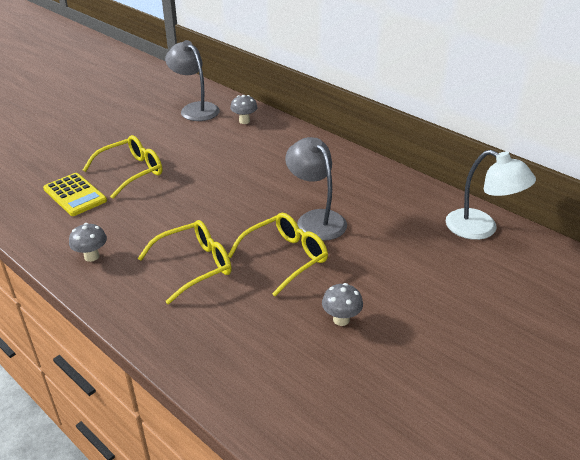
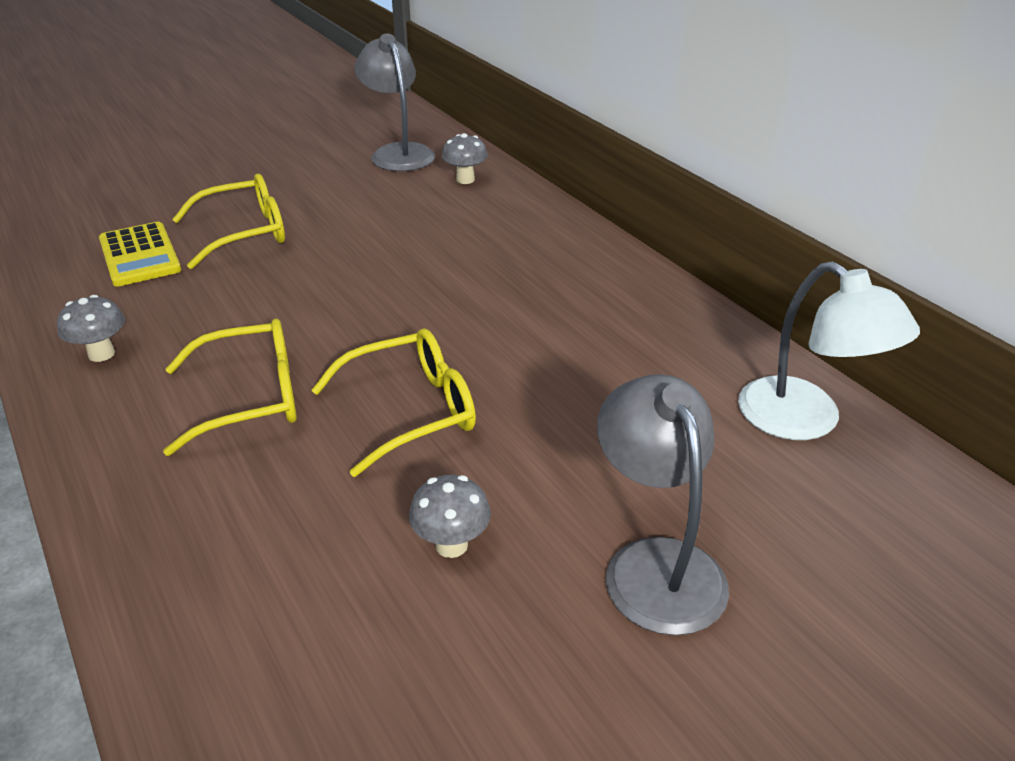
camera: 15 degrees right, 0 degrees up
grey lamp [285,137,347,241] -> grey lamp moved to [597,374,729,635]

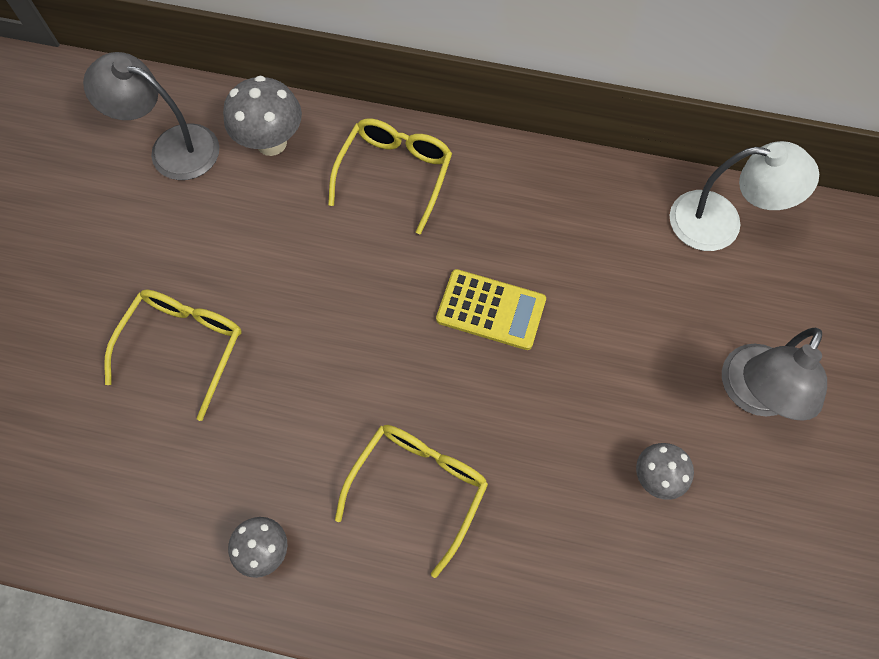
camera: 45 degrees left, 30 degrees up
yellow calculator [99,222,181,287] -> yellow calculator moved to [436,269,546,350]
yellow glasses [311,328,476,477] -> yellow glasses moved to [328,119,452,235]
grey mushroom [442,133,488,184] -> grey mushroom [223,76,302,156], size x1.62
grey lamp [597,374,729,635] -> grey lamp turned 90 degrees counterclockwise [722,328,827,421]

